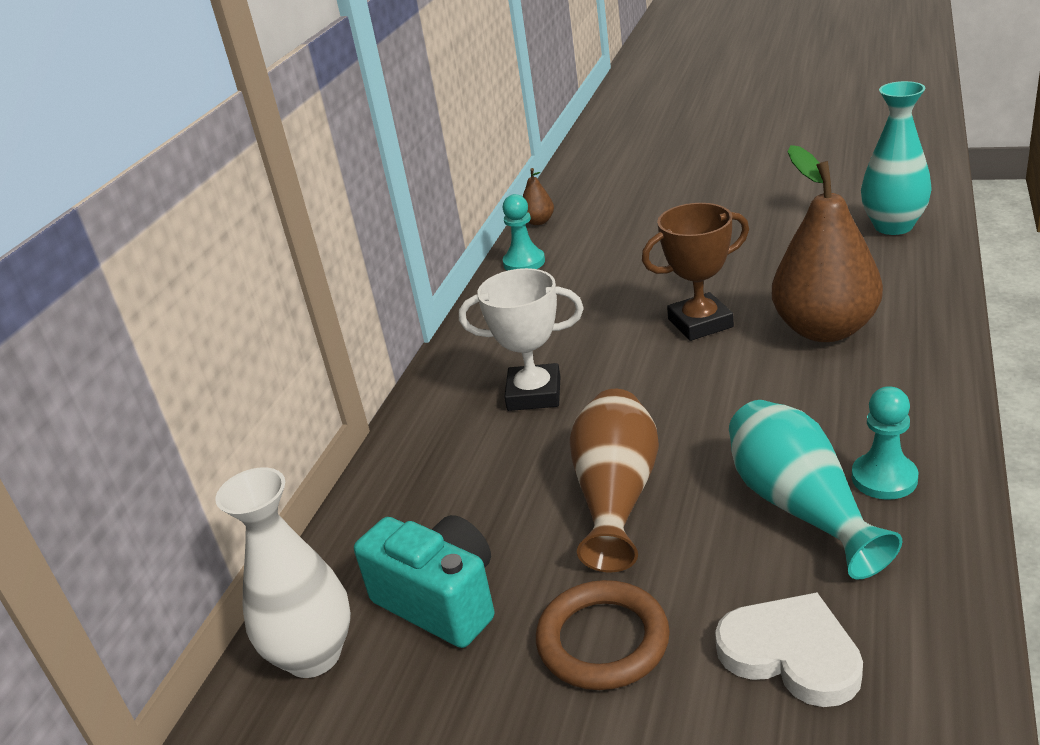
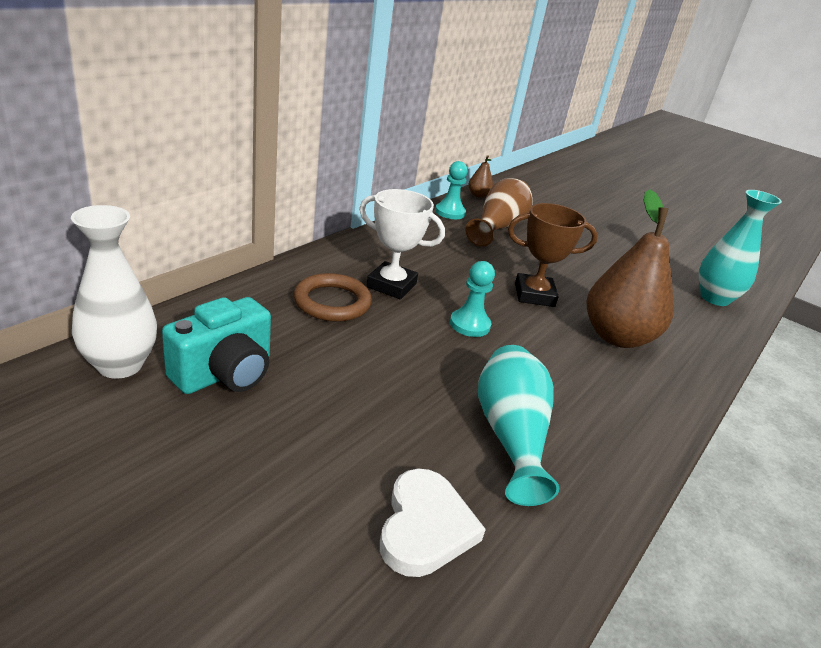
camera: 10 degrees right, 0 degrees up
turquoise camera [354,515,495,648] -> turquoise camera turned 75 degrees clockwise [162,297,271,394]
brown ring [536,580,670,690] -> brown ring moved to [294,273,372,322]
brown vase [569,389,659,572] -> brown vase moved to [465,178,532,247]
white heart [715,592,863,707] -> white heart turned 45 degrees clockwise [380,469,486,577]
turquoise pawn [852,386,918,500] -> turquoise pawn moved to [450,261,495,337]

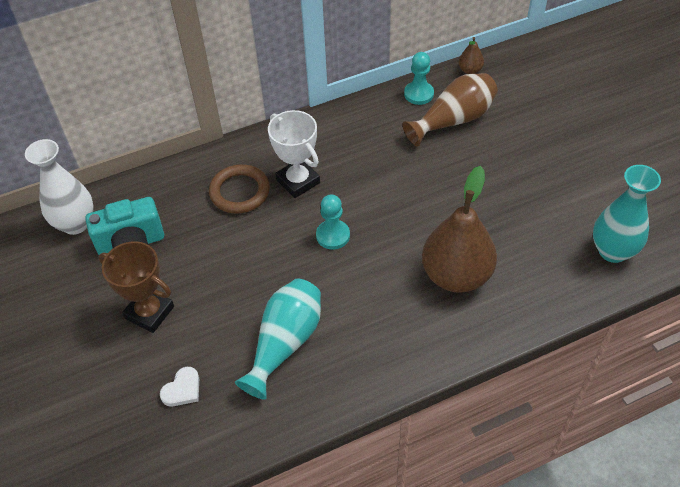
camera: 35 degrees right, 20 degrees up
white heart [380,469,486,577] -> white heart [160,367,199,407], size x0.60
brown trophy [508,203,598,307] -> brown trophy moved to [99,241,174,333]

